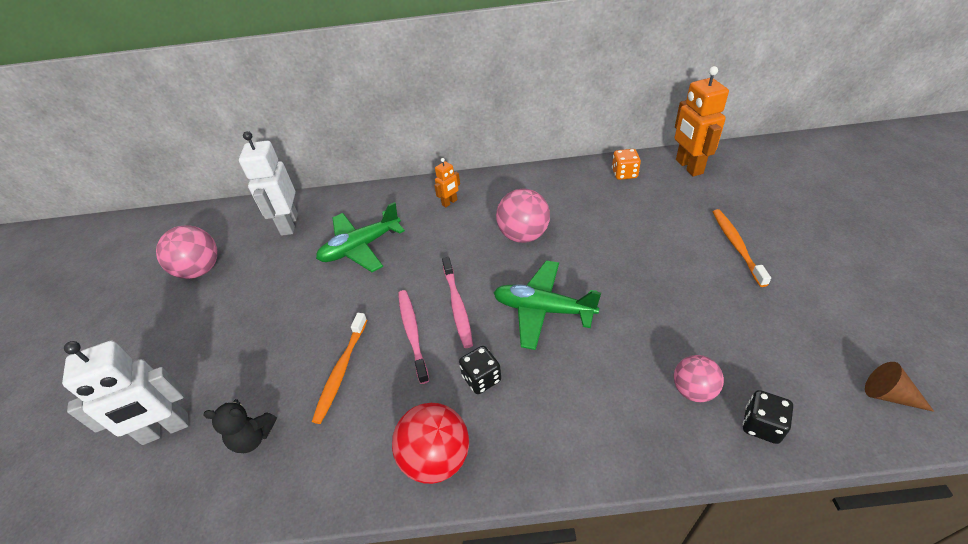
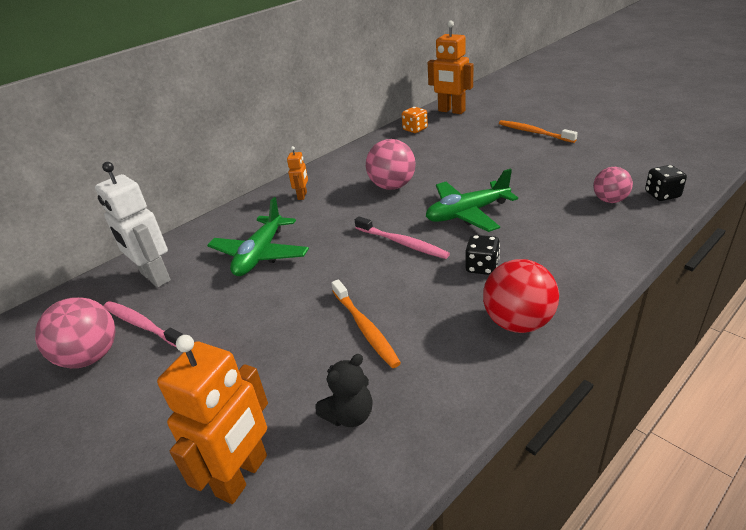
camera: 40 degrees left, 10 degrees down
white robot [62,340,189,445] -> orange robot [157,335,268,504]
pink toothbrush [398,290,429,384] -> pink toothbrush moved to [104,301,184,347]
brown cone [865,362,935,412] -> none

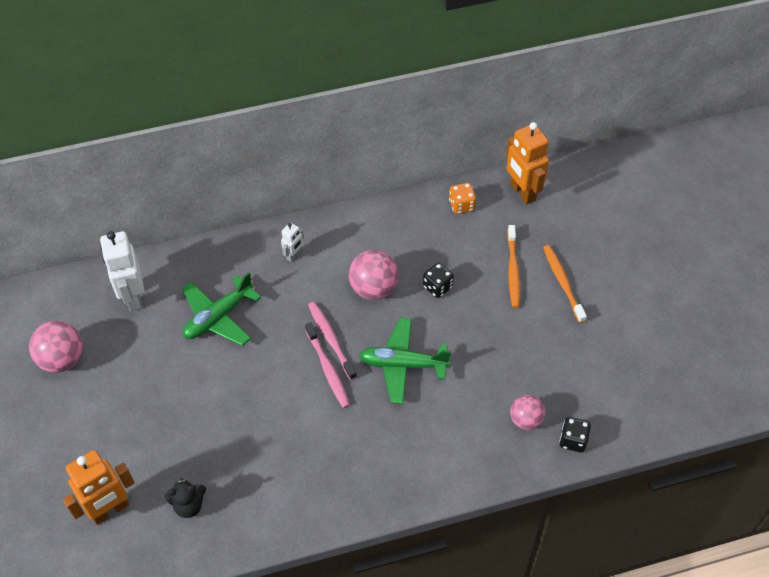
camera: 25 degrees right, 20 degrees up
pink toothbrush [104,301,184,347] -> pink toothbrush moved to [308,302,357,380]
orange robot [287,146,308,200] -> white robot [281,223,304,262]
orange toothbrush [331,279,401,368] -> orange toothbrush moved to [507,225,520,308]
black dice [465,235,500,275] -> black dice moved to [423,263,454,298]
red ball [483,259,559,333] -> none

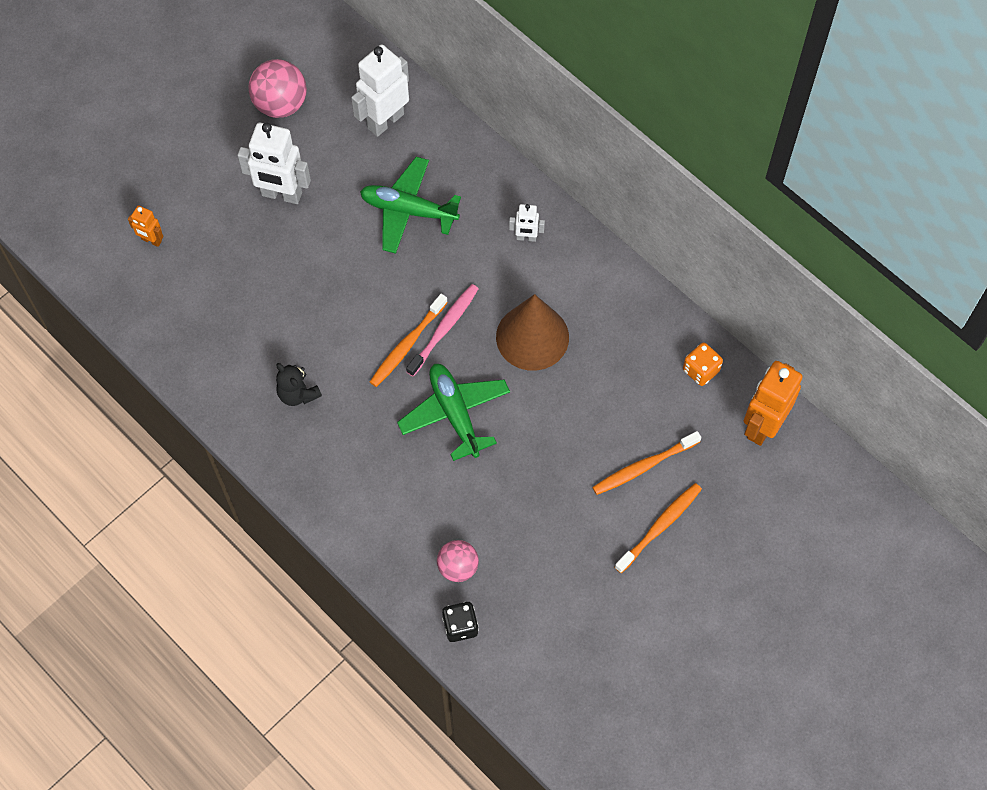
camera: 60 degrees right, 10 degrees up
orange robot [63,450,135,525] -> orange robot [128,205,164,247], size x0.50
black teddy bear [165,478,206,518] -> black teddy bear moved to [276,363,322,406]
pink toothbrush [305,322,350,408] -> orange toothbrush [370,294,448,387]
pink ball [349,250,399,300] -> brown cone [496,294,569,371]
black dice [423,263,454,298] -> none
none -> white robot [237,123,311,204]

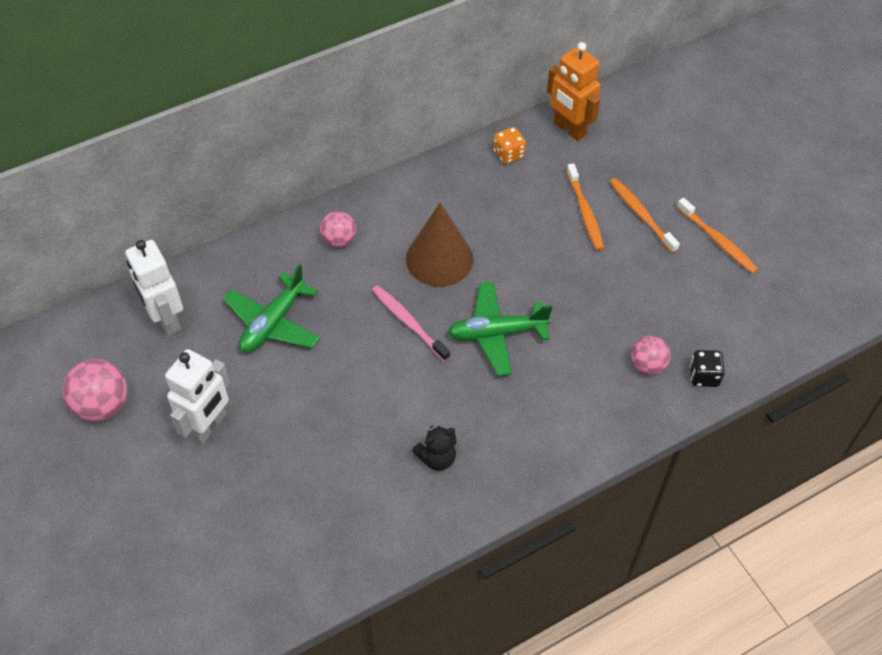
camera: 75 degrees left, 10 degrees down
orange robot [128,205,164,247] -> none
orange toothbrush [370,294,448,387] -> orange toothbrush moved to [677,198,758,274]
white robot [509,204,545,242] -> pink ball [320,211,356,247]

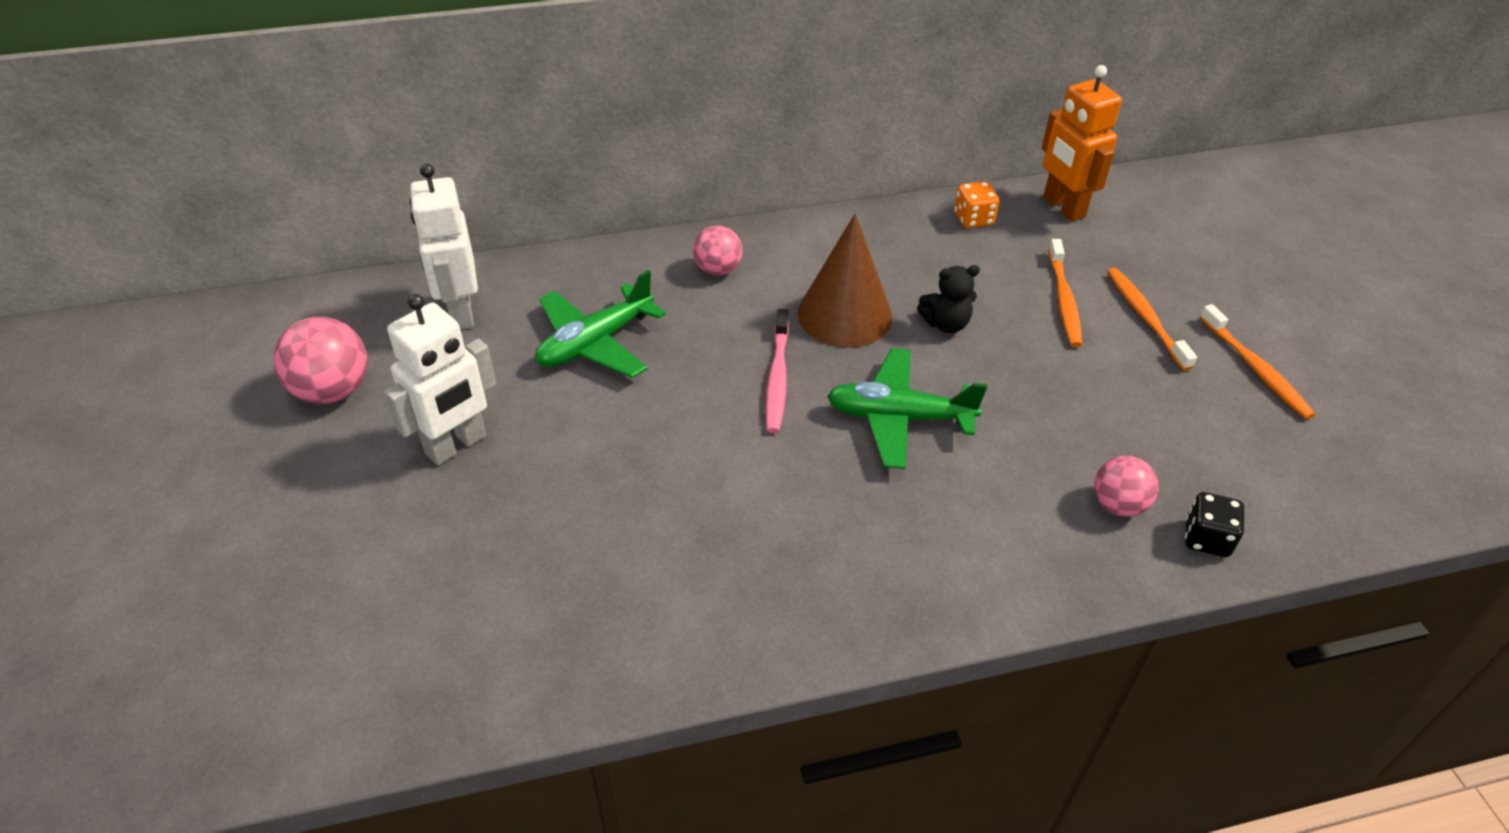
camera: 15 degrees right, 10 degrees down
pink toothbrush [372,285,450,361] -> pink toothbrush turned 150 degrees counterclockwise [765,309,789,433]
black teddy bear [412,426,457,471] -> black teddy bear moved to [917,265,980,333]

